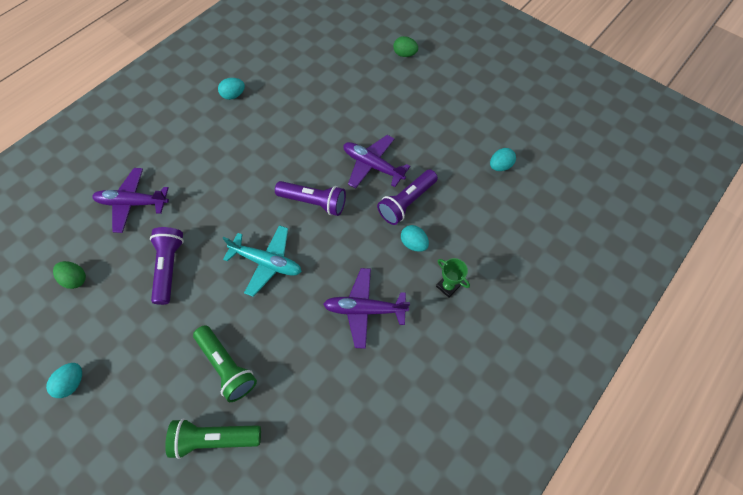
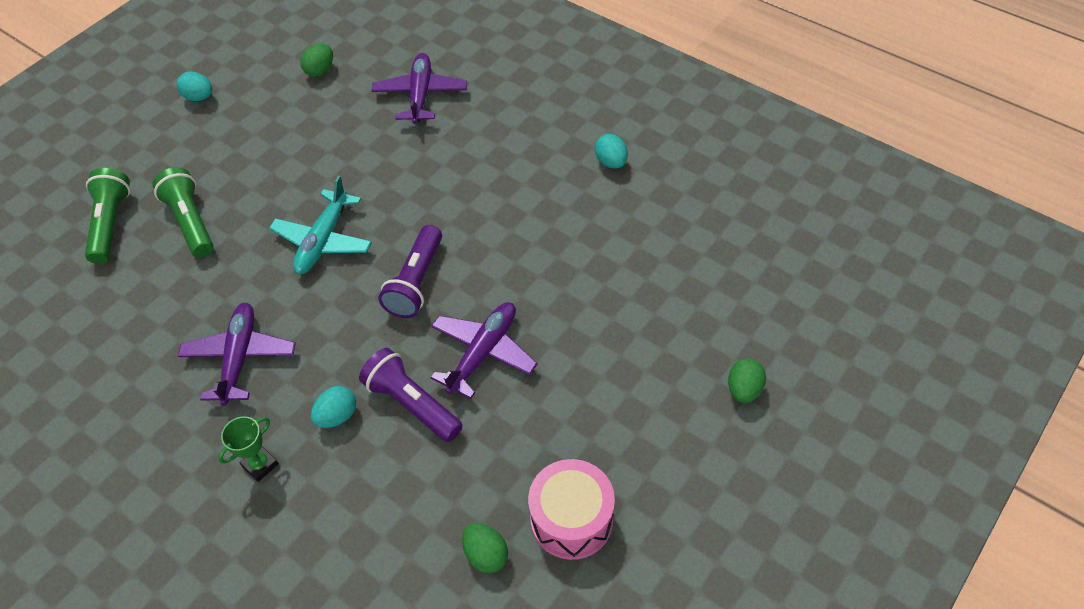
camera: 90 degrees right, 10 degrees down
purple flashlight [150,227,184,305] -> none
green flashlight [193,325,257,402] -> green flashlight turned 105 degrees clockwise [153,167,213,257]
turquoise egg [490,148,516,171] -> green egg [462,523,508,573]
none -> pink drum [528,459,615,560]

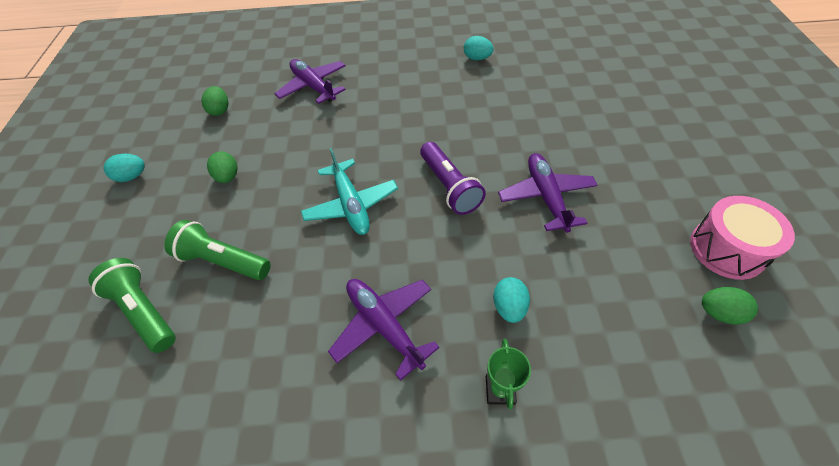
camera: 40 degrees left, 0 degrees up
purple flashlight [359,348,463,442] -> none
green egg [728,358,766,403] -> green egg moved to [207,151,238,183]

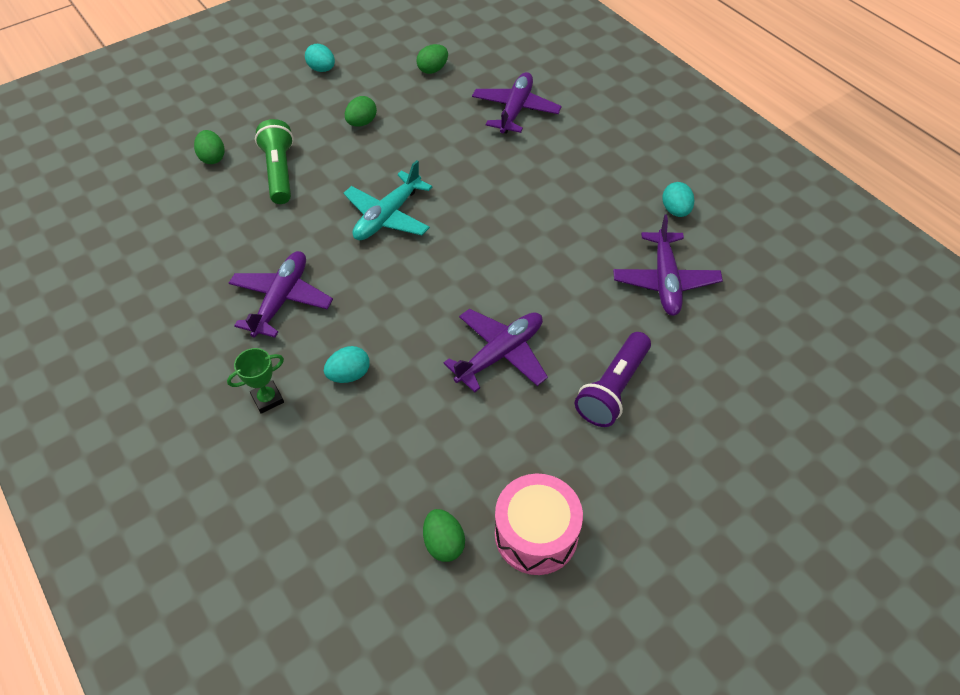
camera: 55 degrees right, 0 degrees up
green flashlight [89,258,175,353] -> green egg [194,130,225,164]
purple flashlight [420,142,486,215] -> purple flashlight moved to [575,332,651,427]
none -> purple plane [613,214,723,316]

